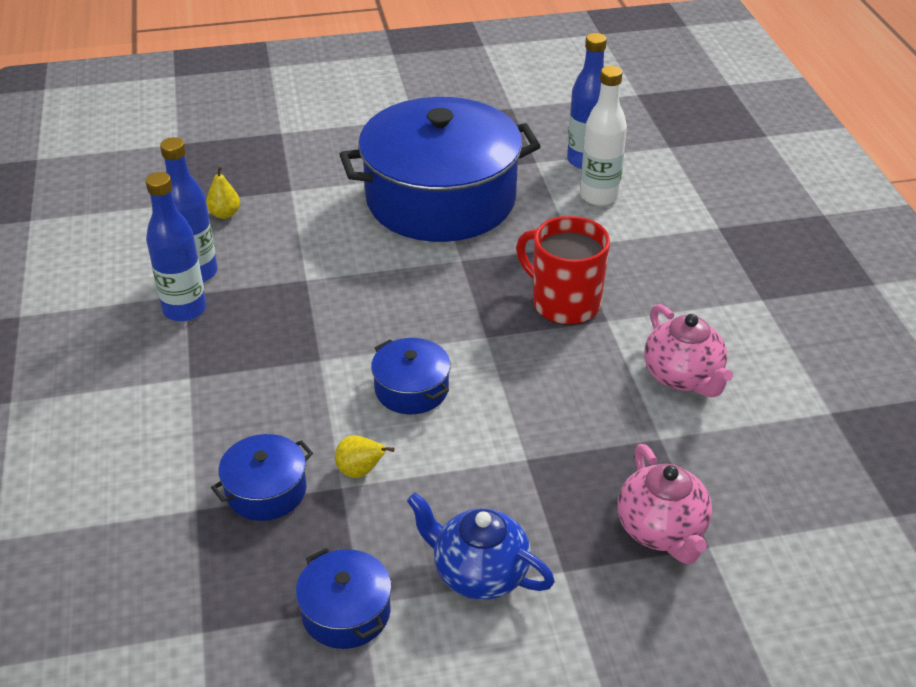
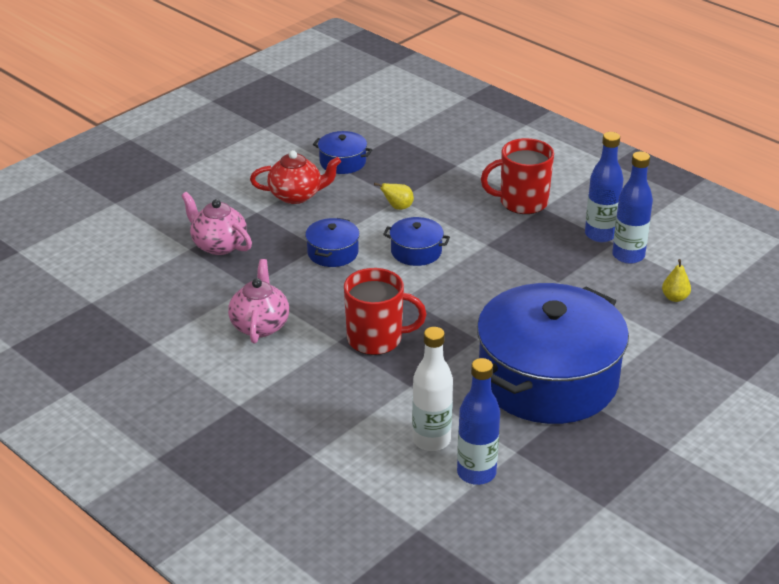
camera: 145 degrees right, 5 degrees down
blue pot [211,434,313,521] -> blue pot moved to [305,218,360,267]
blue teapot [407,493,555,600] -> red teapot [250,150,341,204]
pink teapot [644,304,733,397] -> pink teapot turned 60 degrees clockwise [228,259,289,344]
none -> red mug [481,138,554,214]

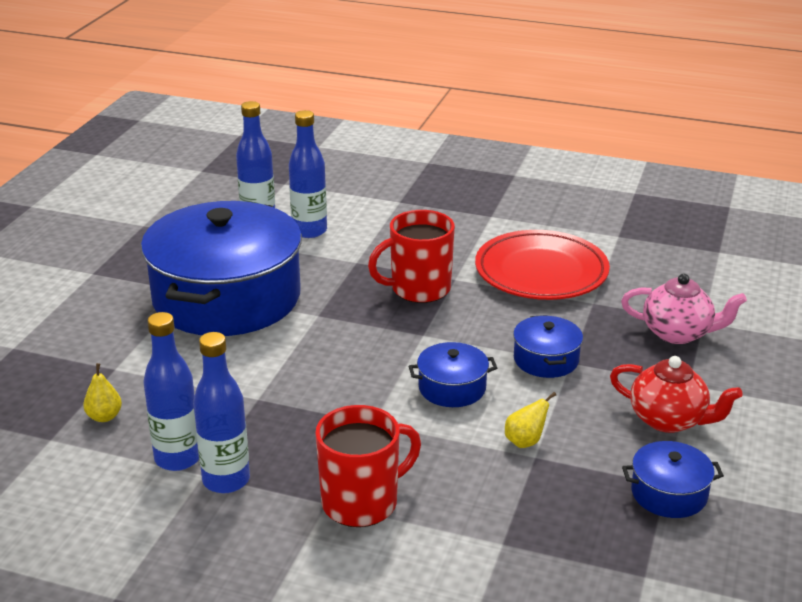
camera: 155 degrees right, 5 degrees down
pink teapot [228,259,289,344] -> red plate [475,230,610,300]
red teapot [250,150,341,204] -> red teapot turned 120 degrees counterclockwise [610,356,743,433]
white bottle [412,327,453,451] -> blue bottle [289,110,327,238]

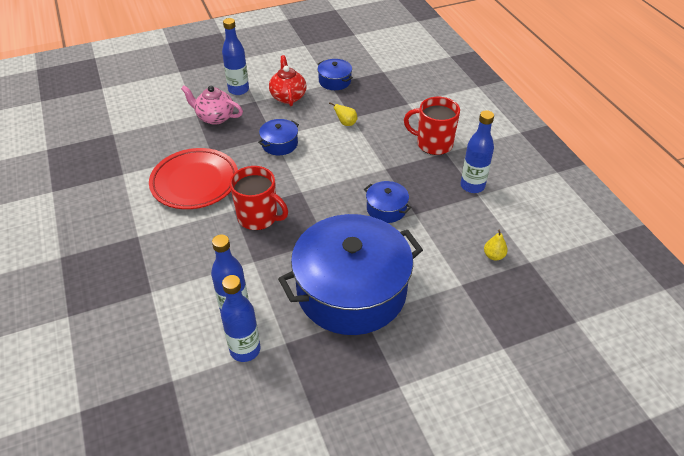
camera: 130 degrees left, 15 degrees up
blue bottle [143,312,199,471] -> blue bottle moved to [222,18,249,95]
blue pot [409,342,497,407] -> blue pot moved to [364,181,412,223]
pink teapot [621,273,747,344] -> pink teapot turned 45 degrees counterclockwise [181,86,243,125]

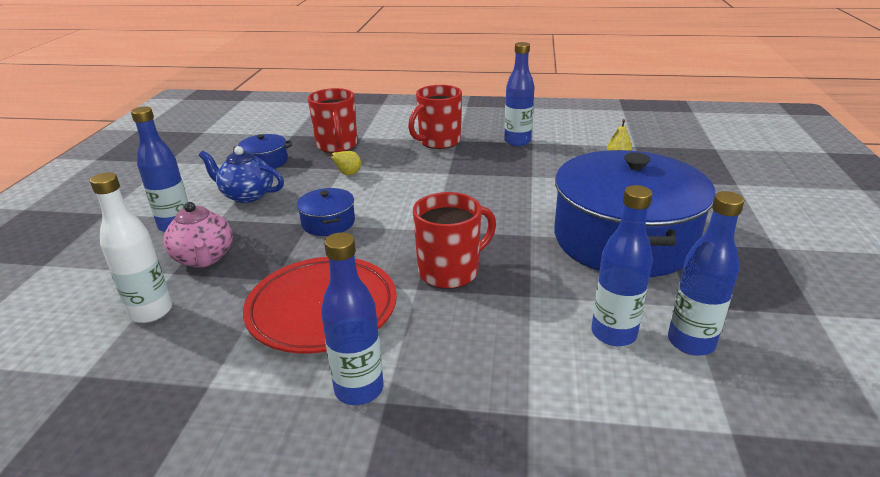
camera: 60 degrees left, 15 degrees down
pink teapot [181,86,243,125] -> pink teapot turned 75 degrees counterclockwise [163,202,233,267]
red teapot [269,55,306,106] -> blue teapot [199,146,284,203]
blue pot [364,181,412,223] -> none
none -> white bottle [90,172,172,323]
none -> red mug [308,88,357,153]
none -> blue bottle [321,232,383,405]

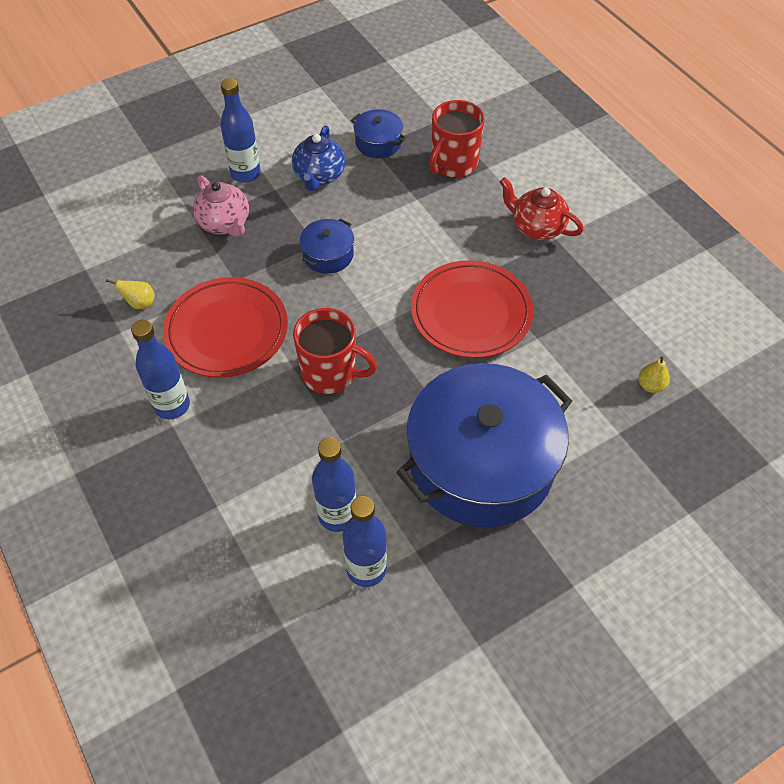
camera: 50 degrees right, 25 degrees up
white bottle [90,172,172,323] -> none
pink teapot [163,202,233,267] -> pink teapot turned 60 degrees counterclockwise [193,175,249,237]
blue teapot [199,146,284,203] -> blue teapot turned 150 degrees counterclockwise [292,126,345,191]
yellow pear [326,151,361,175] -> yellow pear moved to [106,279,155,309]
red mug [408,85,462,149] -> red teapot [500,177,583,240]
blue bottle [504,42,535,146] -> none
none -> red plate [411,260,533,358]

